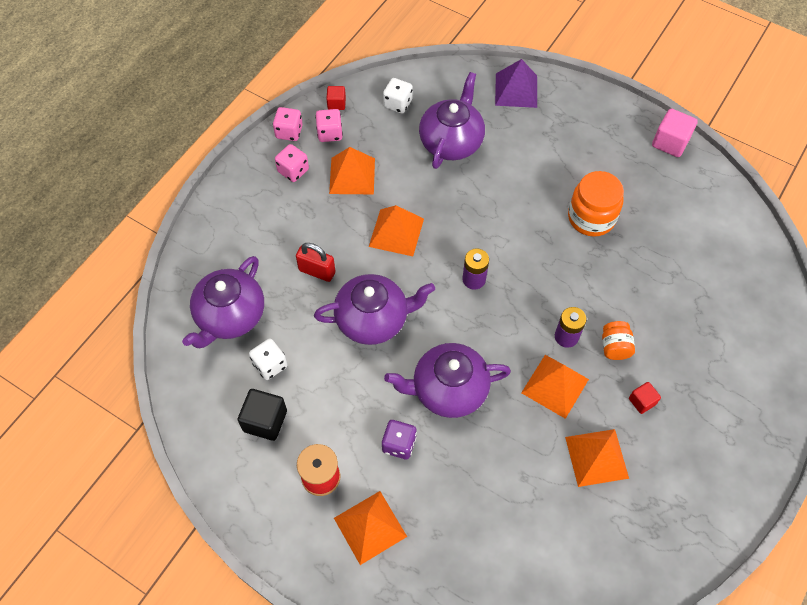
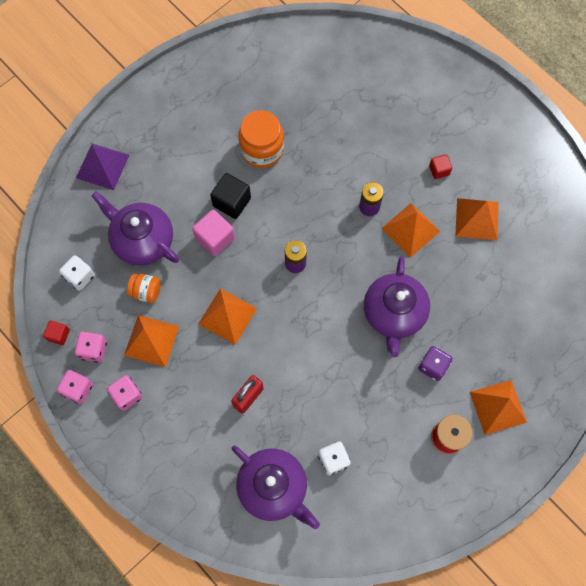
camera: 75 degrees left, 10 degrees up
black cube [238,389,287,441] -> black cube moved to [210,173,251,219]
purple teapot [314,274,435,345] -> none
orange jar [602,321,635,360] -> orange jar moved to [127,273,161,303]
pink cube [652,108,698,157] -> pink cube moved to [192,210,235,256]

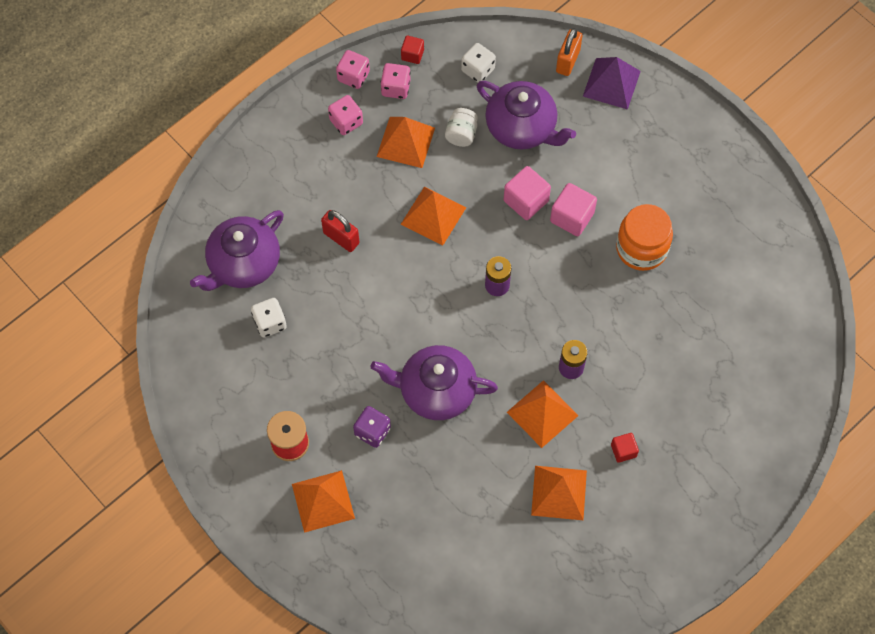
camera: 90 degrees right, 5 degrees down
purple teapot [92,191,179,266] -> purple teapot turned 90 degrees clockwise [477,81,576,150]
orange jar [127,273,161,303] -> white jar [445,108,478,147]
black cube [210,173,251,219] -> pink cube [550,183,597,236]
none -> orange padlock [556,28,582,76]

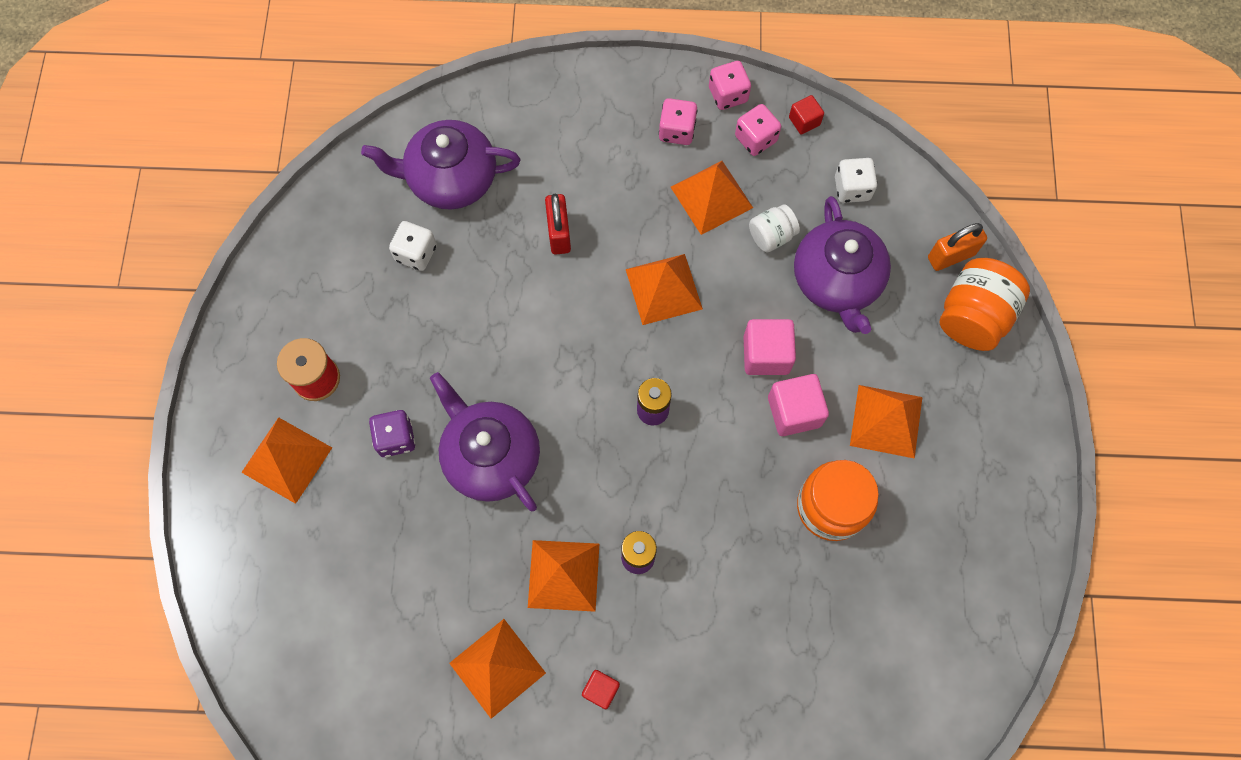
camera: 45 degrees right, 5 degrees up
purple pyramid [583,57,641,110] -> orange jar [939,258,1030,351]
none -> orange pyramid [850,385,922,459]

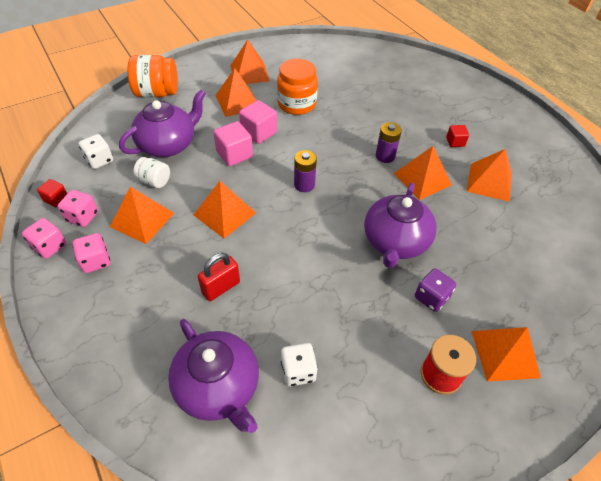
camera: 125 degrees left, 20 degrees down
orange padlock [928,223,987,271] -> none
none -> orange pyramid [230,40,270,84]

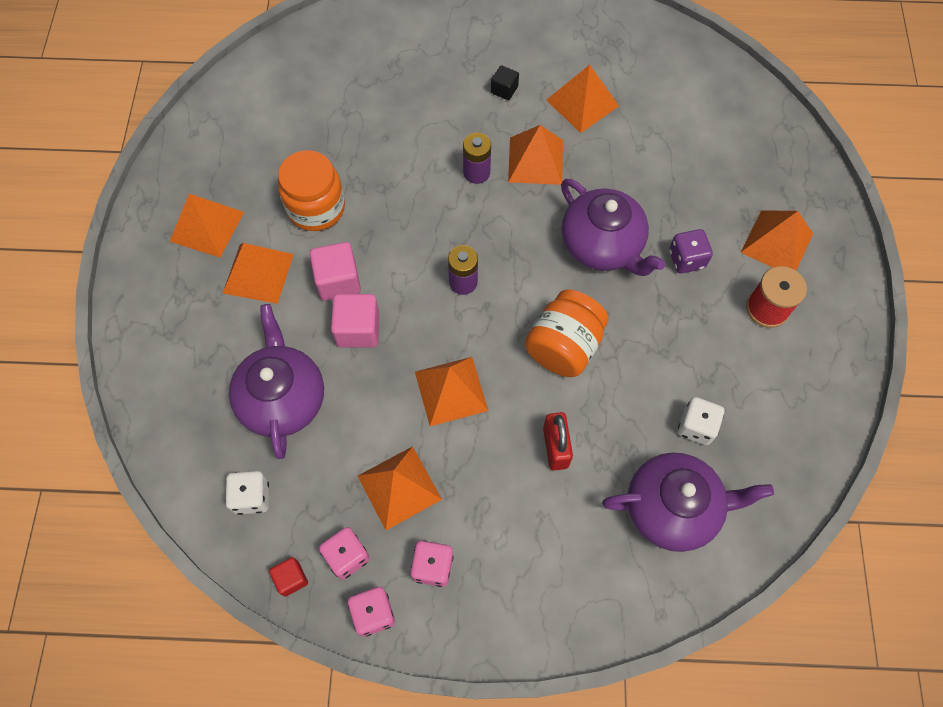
camera: 55 degrees left, 15 degrees up
orange jar [127,55,178,97] -> orange jar moved to [525,290,609,377]
white jar [133,157,170,188] -> none
red cube [446,125,469,147] -> black cube [491,65,519,100]

